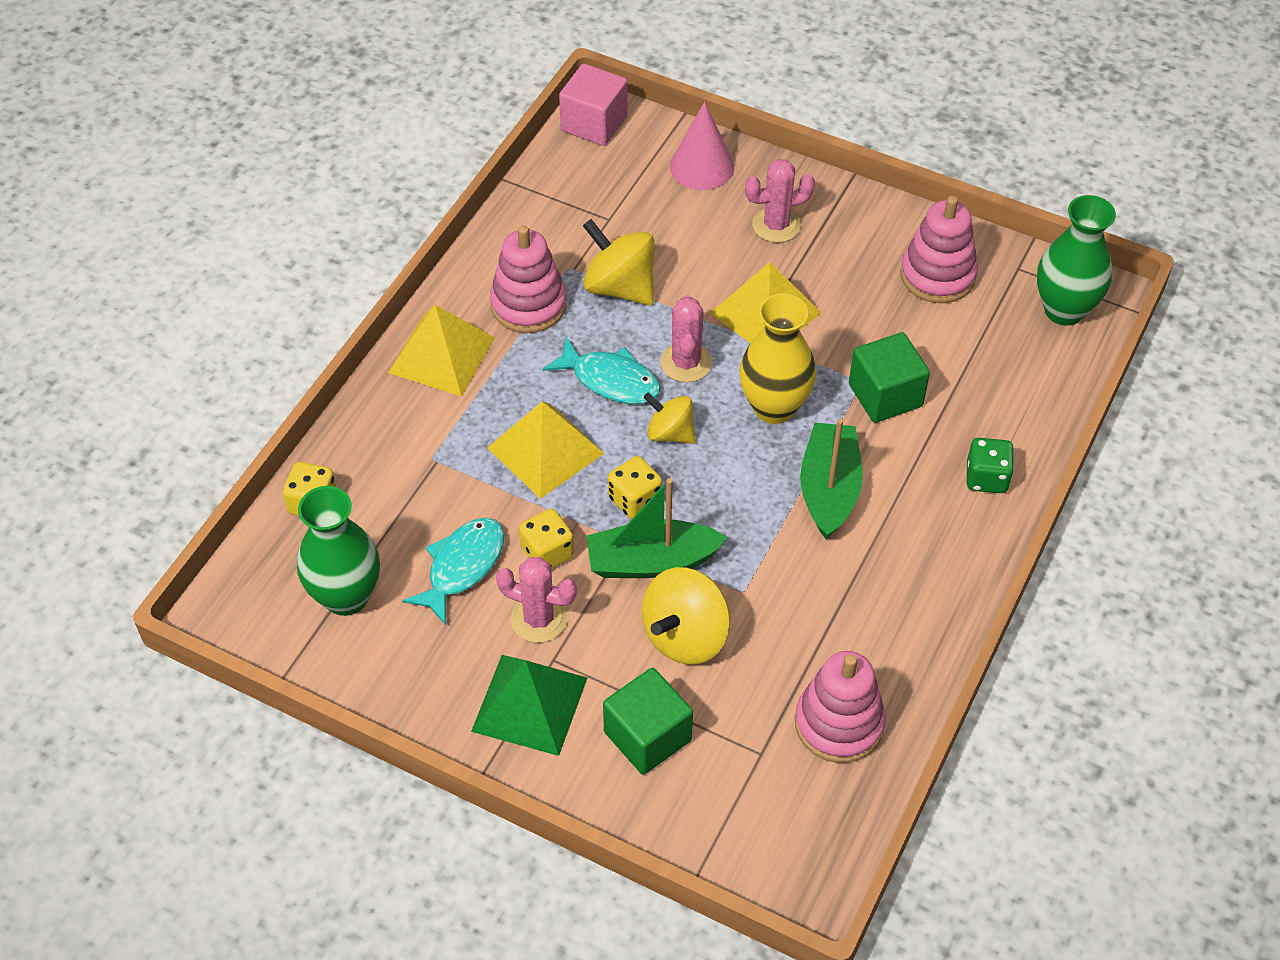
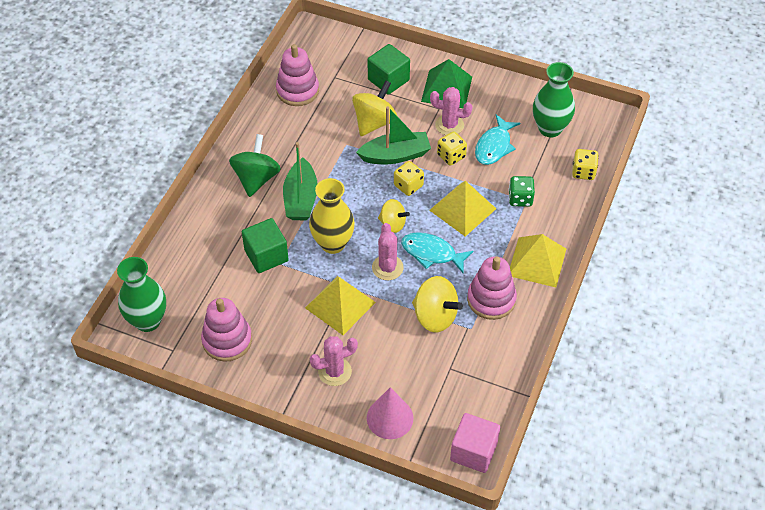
camera: 175 degrees right, 0 degrees up
green dice [967,438,1014,493] -> green dice moved to [508,176,535,207]
none -> green spinning top [229,134,281,197]

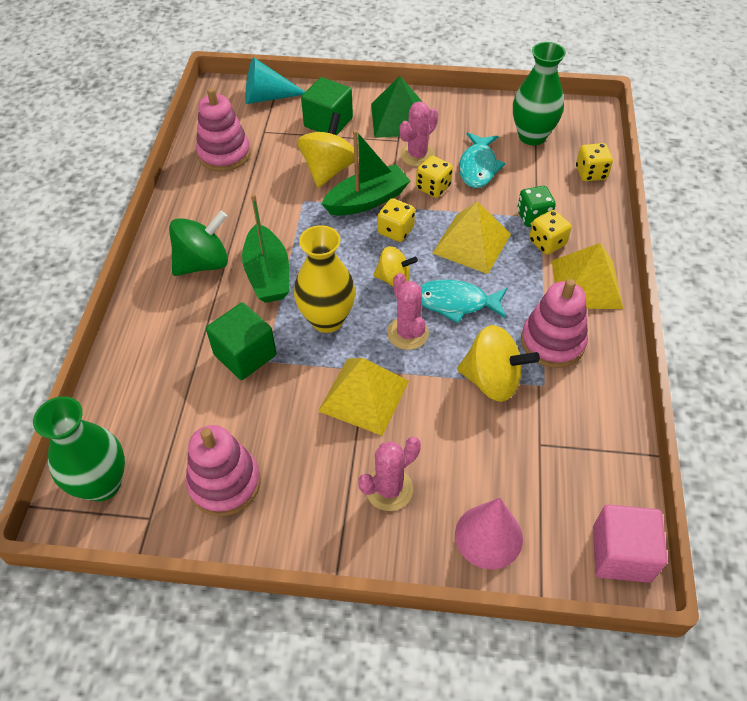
camera: 15 degrees left, 0 degrees up
green spinning top [229,134,281,197] -> green spinning top turned 60 degrees clockwise [169,211,228,276]
pink cactus [430,87,472,135] -> pink cactus turned 45 degrees counterclockwise [400,101,438,167]
none -> turquoise cone [245,57,305,104]
none -> yellow dice [529,210,572,255]

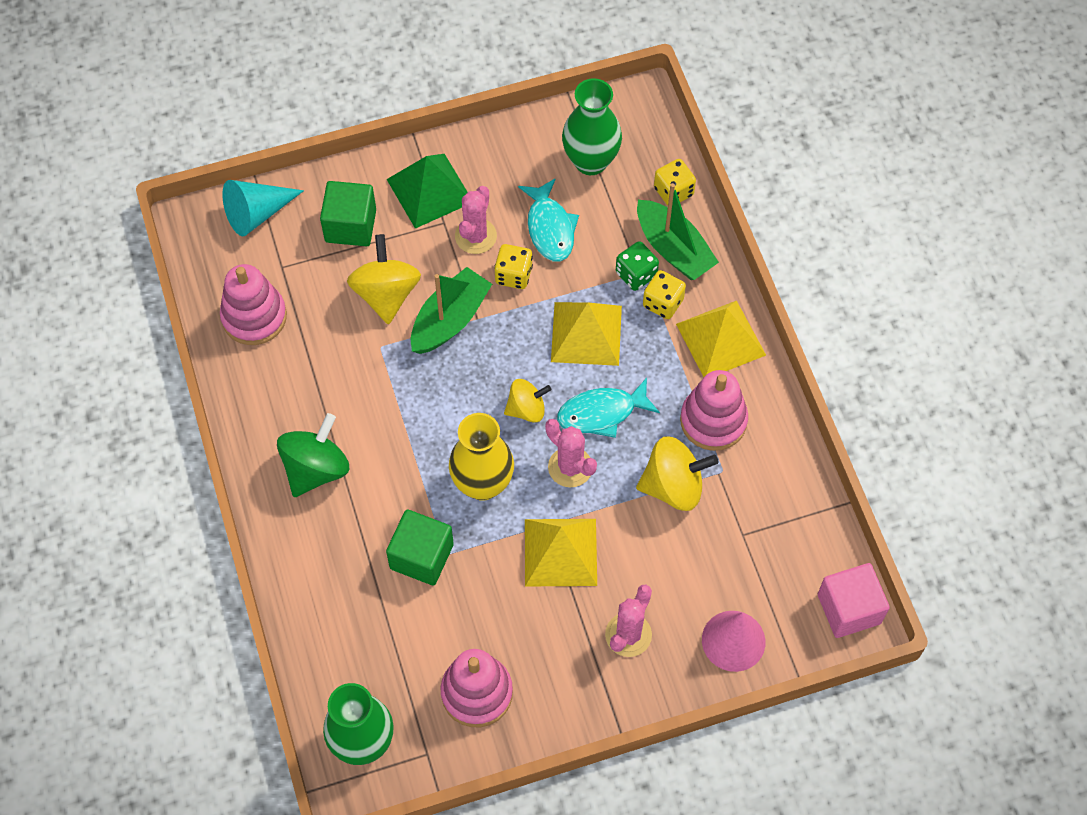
camera: 25 degrees left, 10 degrees up
green boat [242,194,289,303] -> green boat moved to [637,183,719,280]
yellow dice [378,198,415,242] -> none

